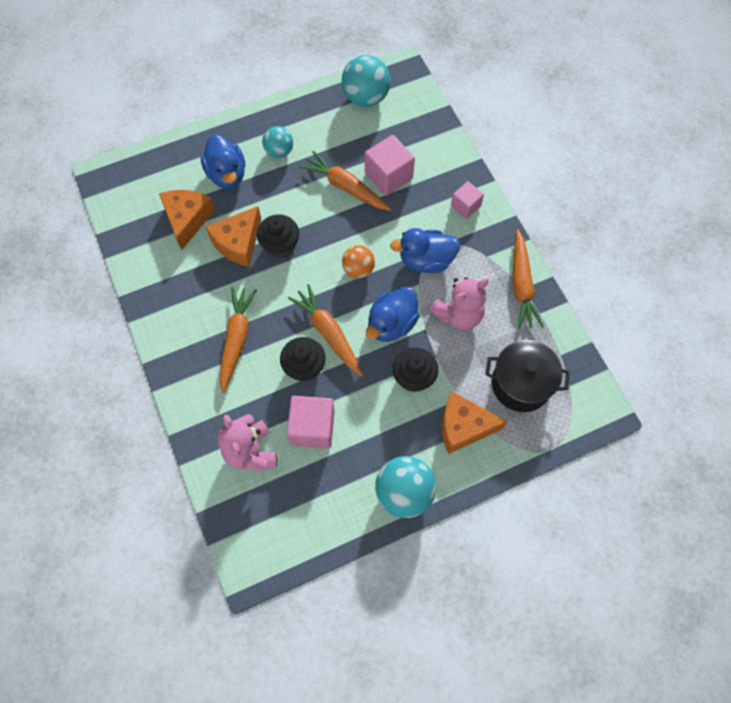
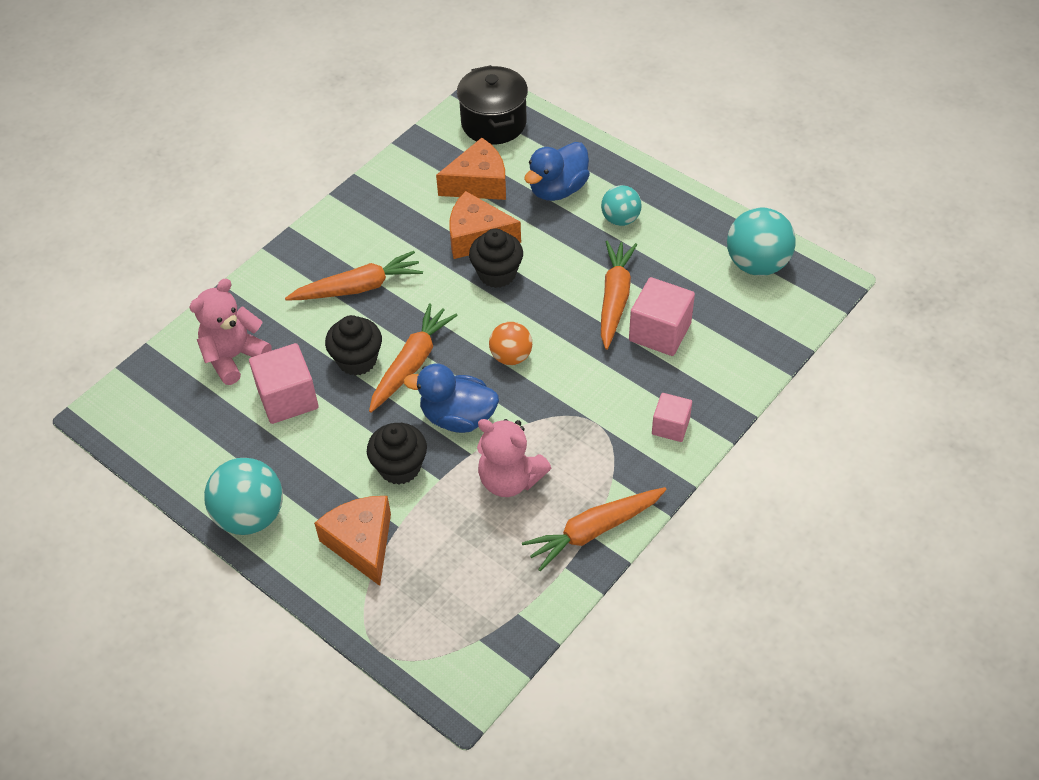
camera: 65 degrees right, 15 degrees down
blue duck [390,228,460,273] -> none
black pot [485,340,570,412] -> black pot moved to [457,65,528,145]

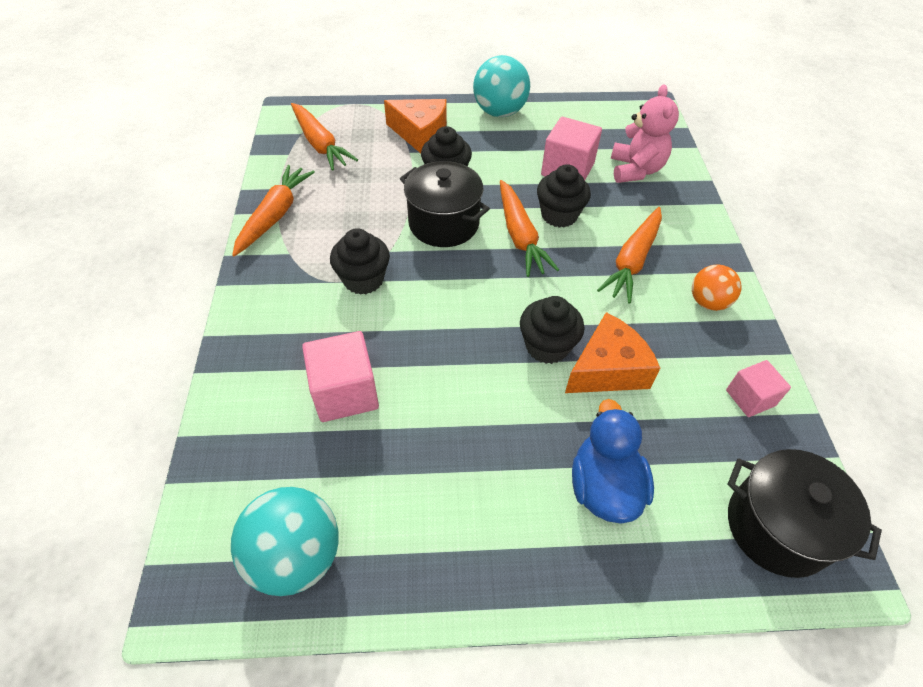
camera: 135 degrees right, 0 degrees up
blue duck [404,364,499,433] -> black pot [400,161,490,247]
orange cheese [436,138,506,200] -> none
pink teddy bear [477,419,551,497] -> none
orange ball [489,322,532,365] -> orange ball moved to [692,265,742,311]
turquoise ball [601,185,642,226] -> none
orange carrot [601,240,637,350] -> orange carrot moved to [291,103,358,171]
pink cube [652,393,692,442] -> pink cube moved to [726,360,791,417]
none -> black cupcake [330,228,390,295]

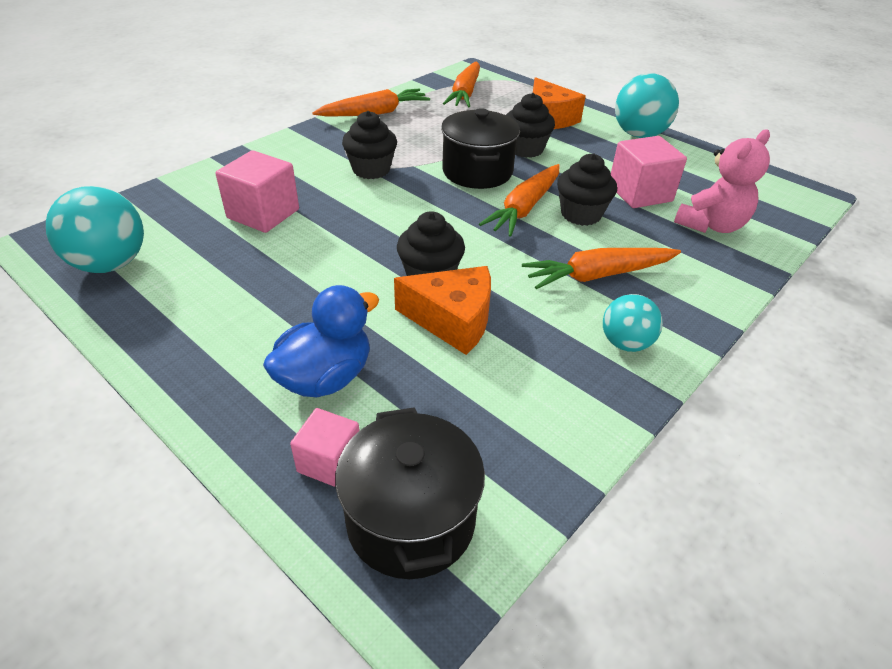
camera: 45 degrees right, 10 degrees down
orange ball [692,265,742,311] -> turquoise ball [603,294,663,352]
pink cube [726,360,791,417] -> pink cube moved to [290,408,360,487]

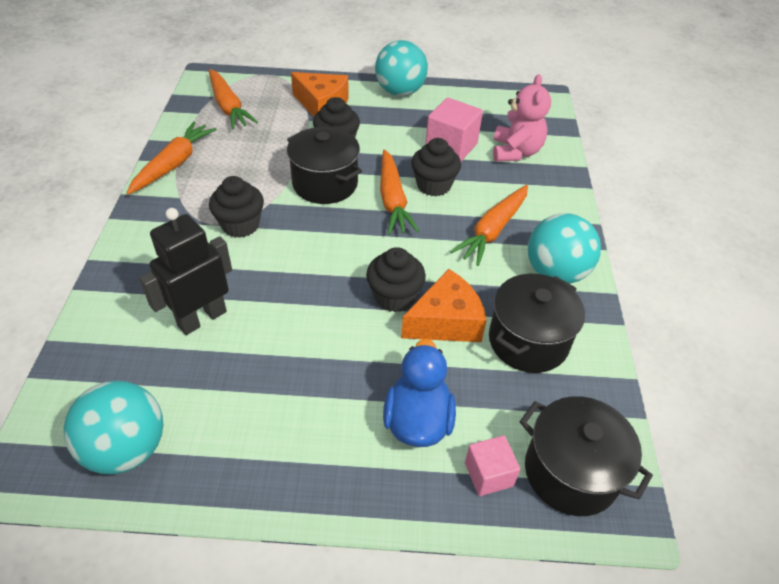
camera: 40 degrees left, 5 degrees up
pink cube [216,150,299,233] -> black robot [139,208,232,335]
turquoise ball [603,294,663,352] -> turquoise ball [527,213,601,284], size x1.62
none -> black pot [489,274,585,373]

